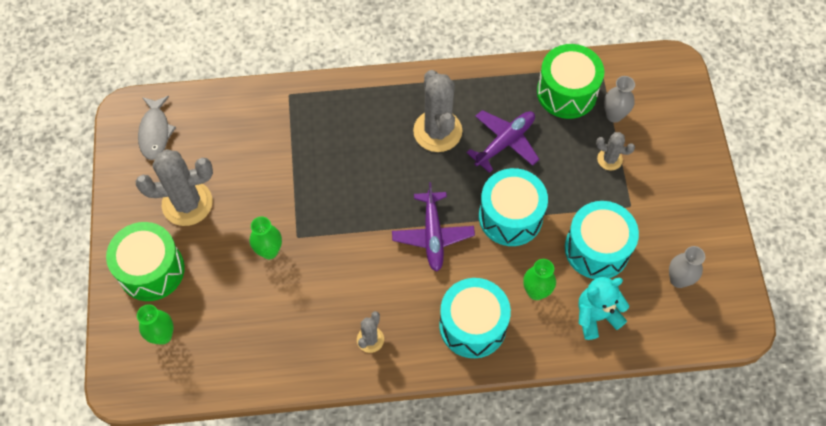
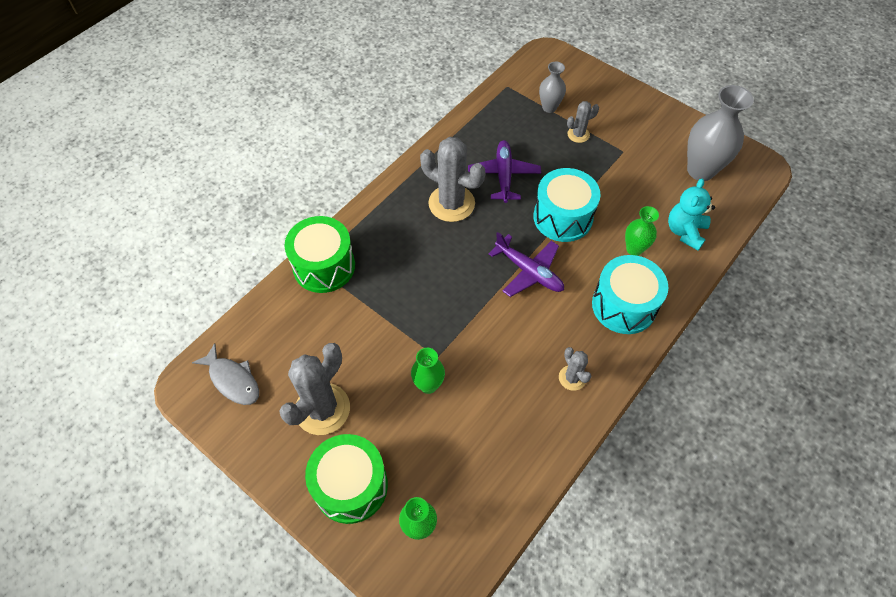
camera: 45 degrees left, 5 degrees down
green drum [537,44,604,119] -> green drum moved to [285,216,355,293]
turquoise drum [565,201,639,279] -> none
grey vase [669,246,705,288] -> grey vase [687,85,754,181], size x1.80

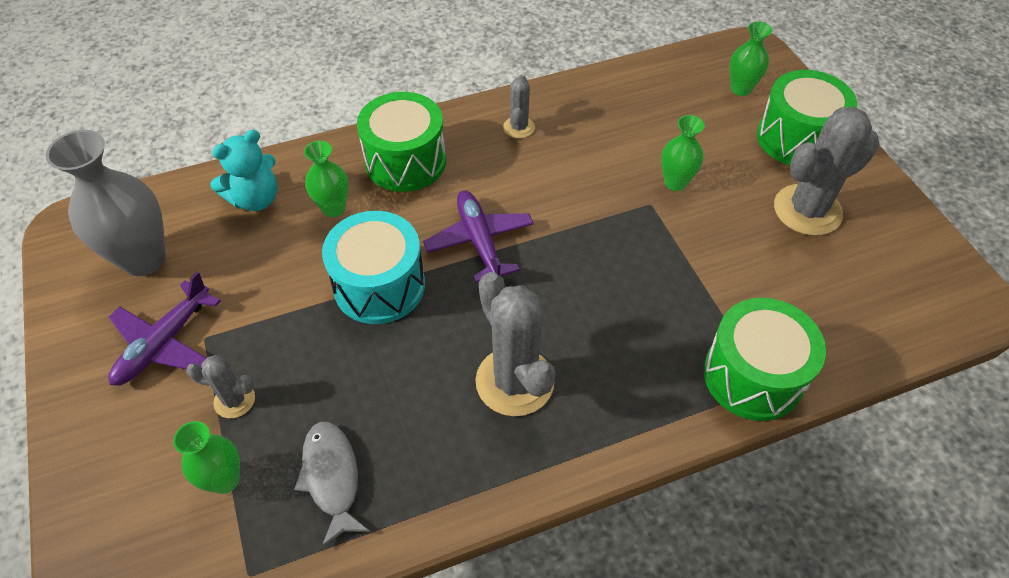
camera: 150 degrees left, 5 degrees down
grey fish [192,343,259,405] -> grey fish moved to [294,421,370,548]
purple plane [468,140,541,203] -> purple plane moved to [108,272,221,386]
grey vase [539,62,566,113] -> green vase [173,421,240,494]
turquoise drum [592,255,668,334] -> green drum [357,92,446,192]

